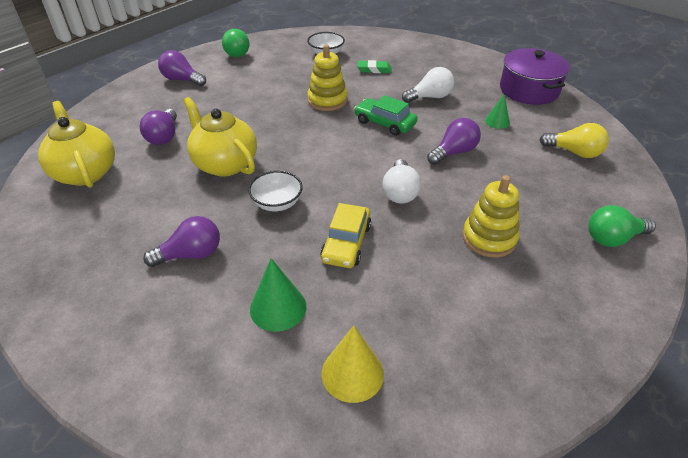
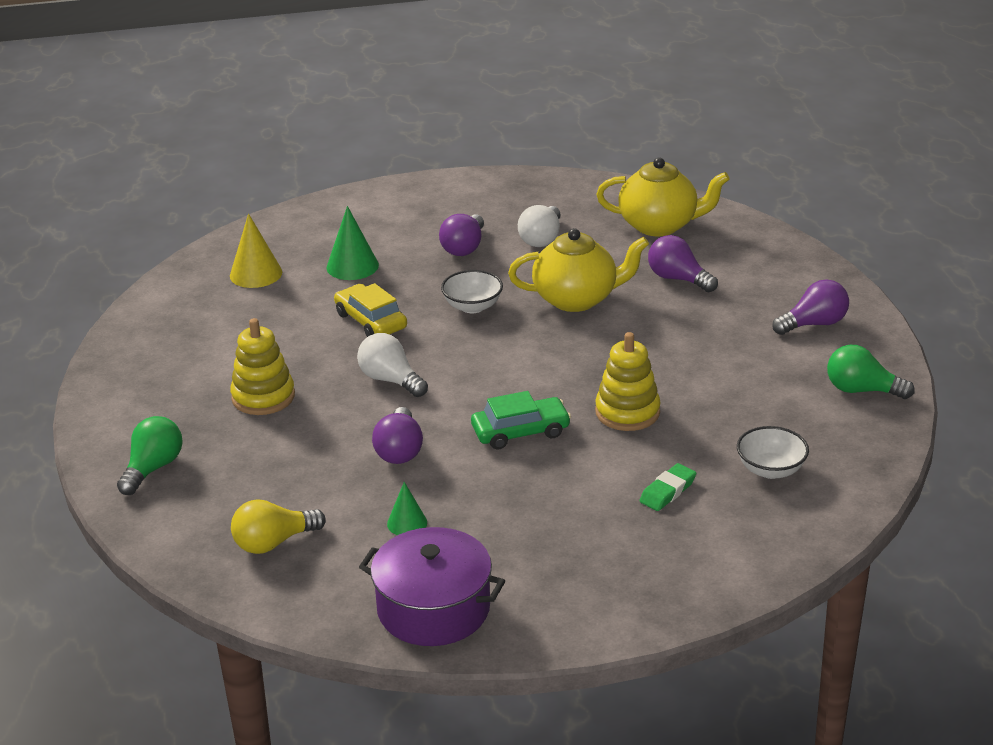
camera: 130 degrees right, 10 degrees down
white light bulb [402,67,454,103] -> white light bulb moved to [518,205,561,247]

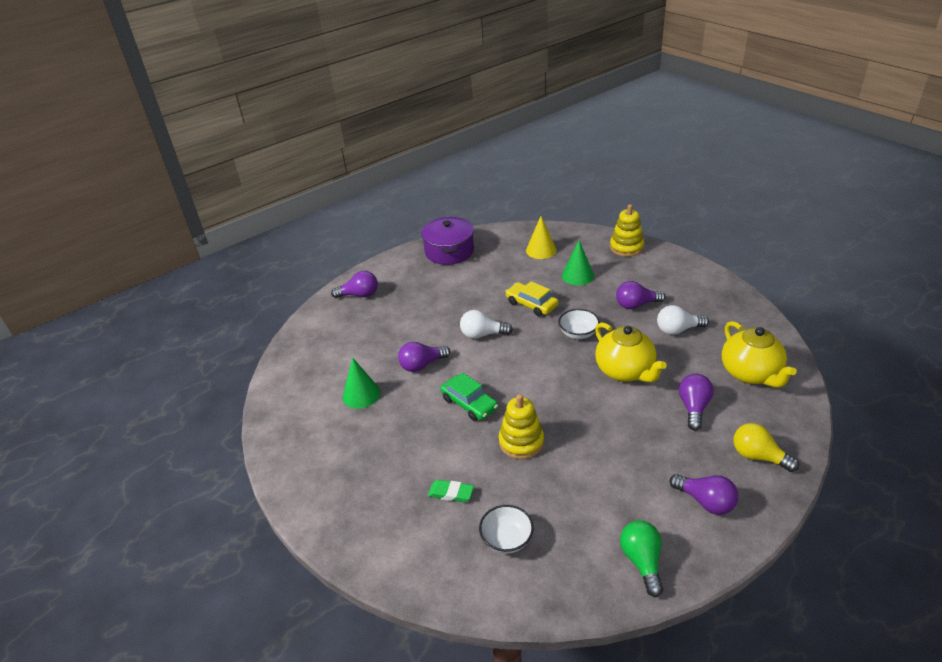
camera: 65 degrees right, 5 degrees up
green light bulb [117,416,183,495] -> purple light bulb [331,271,378,298]
yellow stacking toy [230,318,295,415] -> yellow stacking toy moved to [610,204,644,257]
yellow light bulb [231,499,326,554] -> yellow light bulb moved to [733,423,799,472]
yellow car [334,283,407,337] -> yellow car turned 75 degrees counterclockwise [505,281,558,316]
white light bulb [357,333,428,397] -> white light bulb turned 105 degrees counterclockwise [460,310,513,339]
purple pot [359,527,505,646] -> purple pot moved to [421,217,474,265]
green cone [387,482,427,535] -> green cone [343,357,380,409], size x1.61

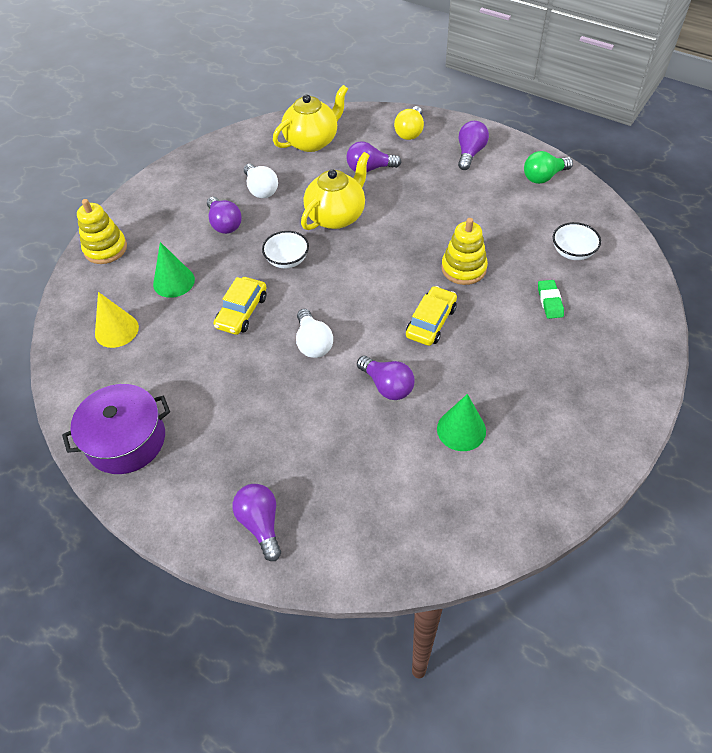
camera: 110 degrees left, 15 degrees up
green car [440,373,498,421] -> yellow car [406,286,457,346]

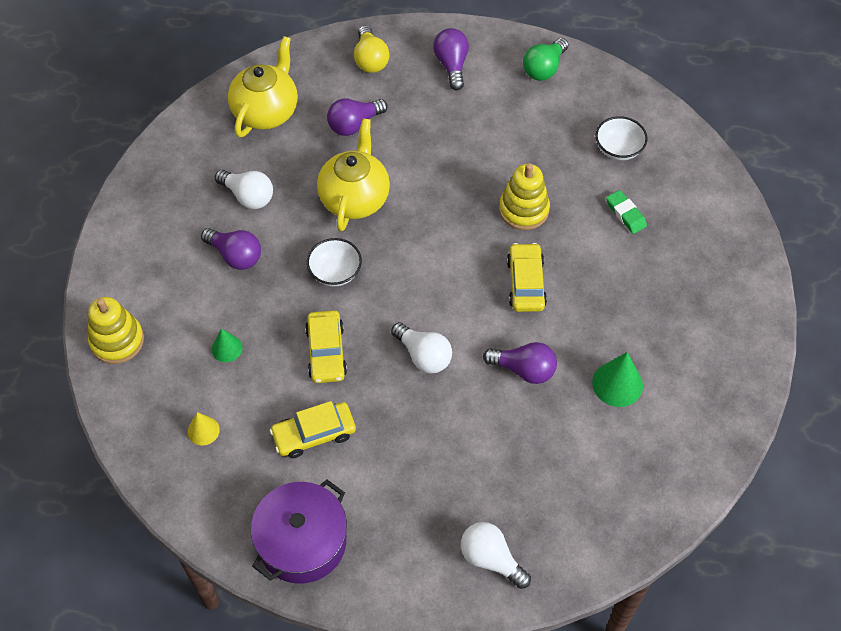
camera: 30 degrees left, 5 degrees up
yellow cone [95,292,139,348] -> yellow cone [187,412,220,446], size x0.62
green cone [153,242,195,298] -> green cone [212,328,243,362], size x0.62
purple light bulb [233,484,281,561] -> white light bulb [461,522,531,589]
none -> yellow car [270,401,356,458]

